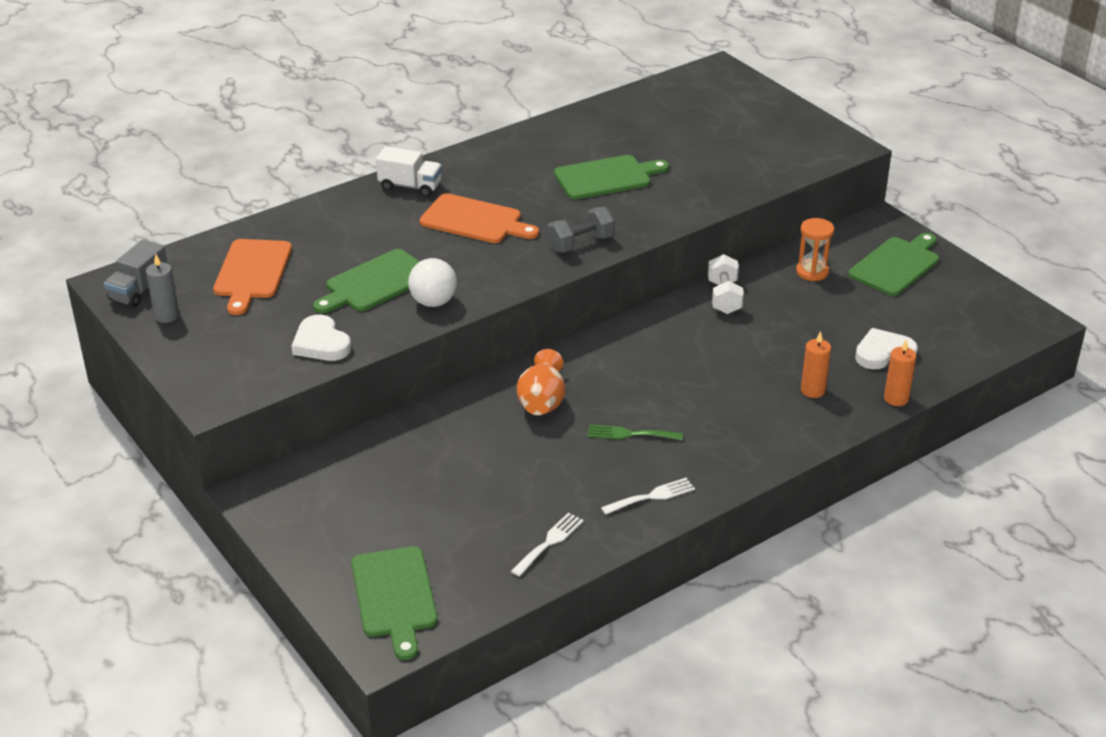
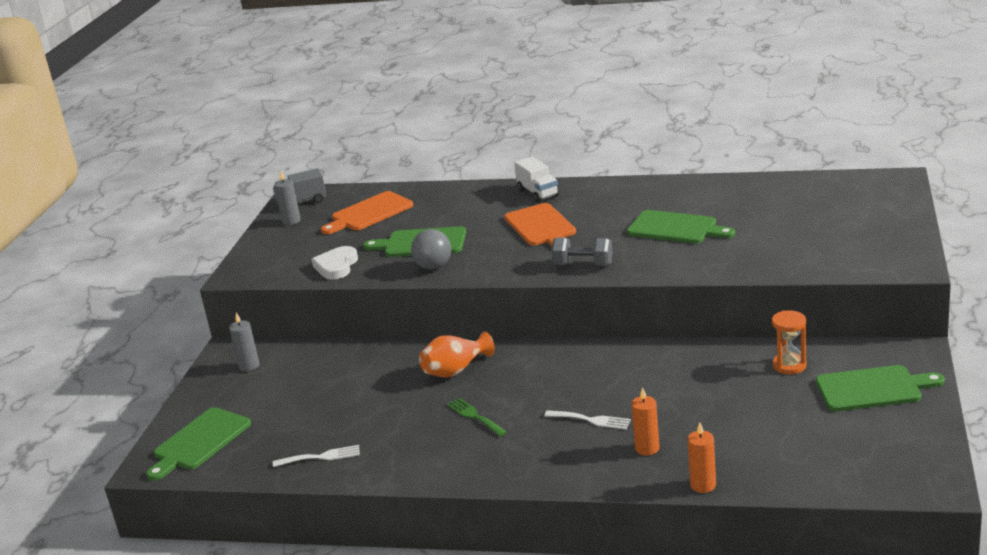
camera: 50 degrees right, 10 degrees down
white ball [408,258,457,307] -> grey ball [411,229,451,270]
white fork [601,478,695,515] -> white fork moved to [544,410,631,430]
white dumbbell [708,254,744,314] -> none
white heart [855,328,918,369] -> none
none -> grey candle [229,312,259,371]

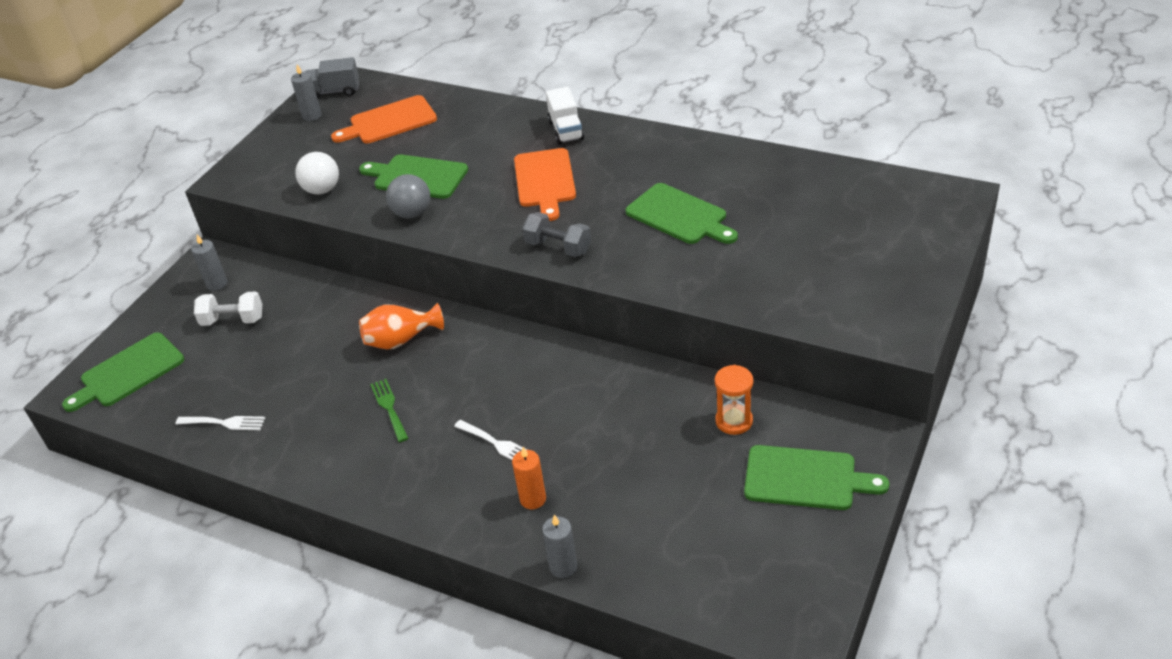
camera: 15 degrees right, 15 degrees up
white heart [311,246,358,279] -> white ball [295,152,339,194]
orange candle [688,422,716,493] -> grey candle [542,514,577,578]
none -> white dumbbell [194,291,262,326]

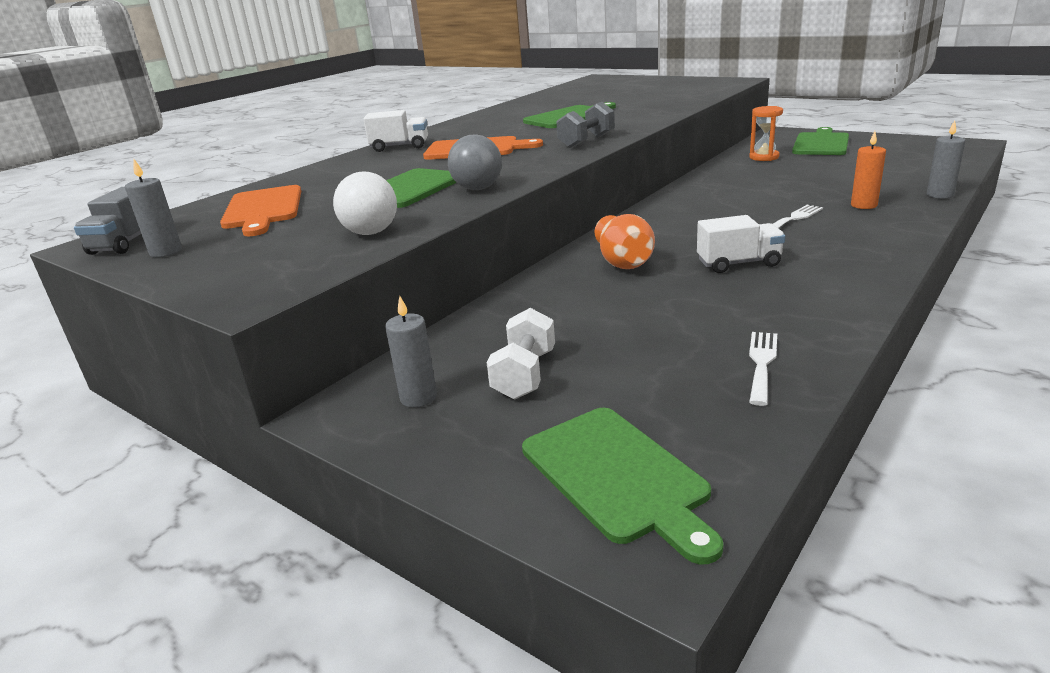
camera: 80 degrees left, 15 degrees down
green fork [370,379,409,442] -> white truck [697,215,785,273]

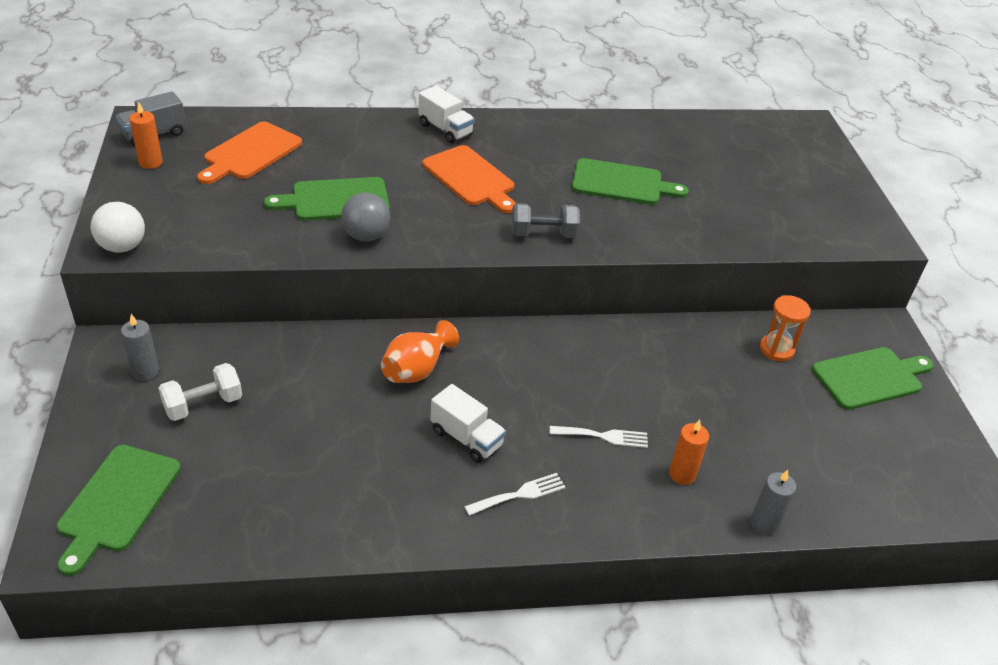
camera: 40 degrees right, 15 degrees up
grey candle [125,159,182,257] -> orange candle [129,101,163,169]
white ball [333,171,397,235] -> white ball moved to [91,202,145,253]
white fork [749,332,777,406] -> white fork moved to [464,473,566,516]

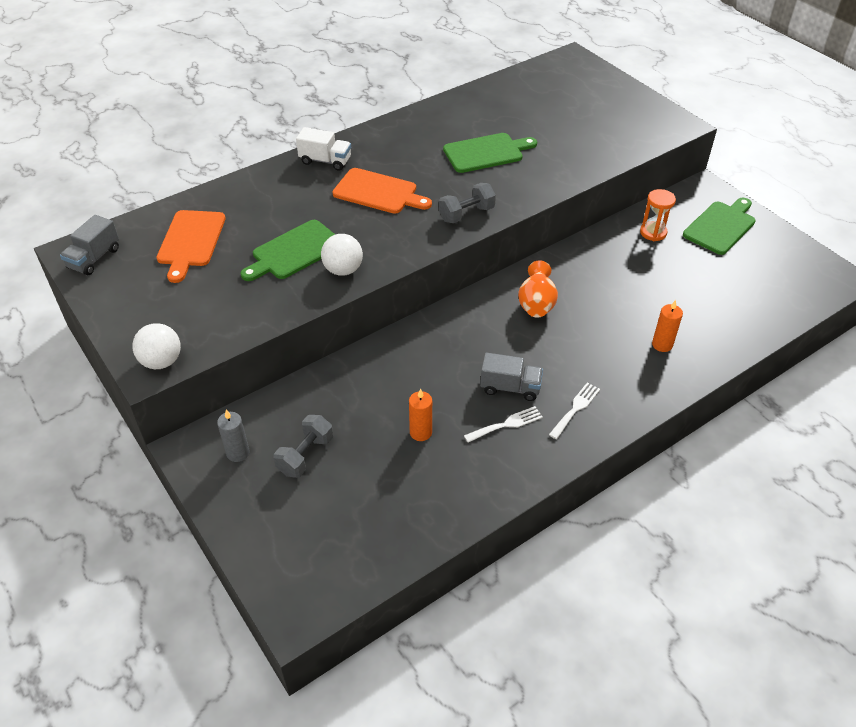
camera: 25 degrees left, 5 degrees up
green cutting board [57,445,181,576] -> none
orange candle [129,101,163,169] -> orange candle moved to [409,389,432,441]
white dumbbell [159,363,242,421] -> grey dumbbell [273,415,333,478]
grey ball [341,193,390,242] -> white ball [321,234,363,276]
orange vase [381,320,459,383] -> orange vase moved to [518,260,558,318]
white truck [430,384,506,463] -> grey truck [480,352,543,401]
white fork [550,426,648,448] -> white fork moved to [464,406,543,443]
grey candle [751,470,796,535] -> none

